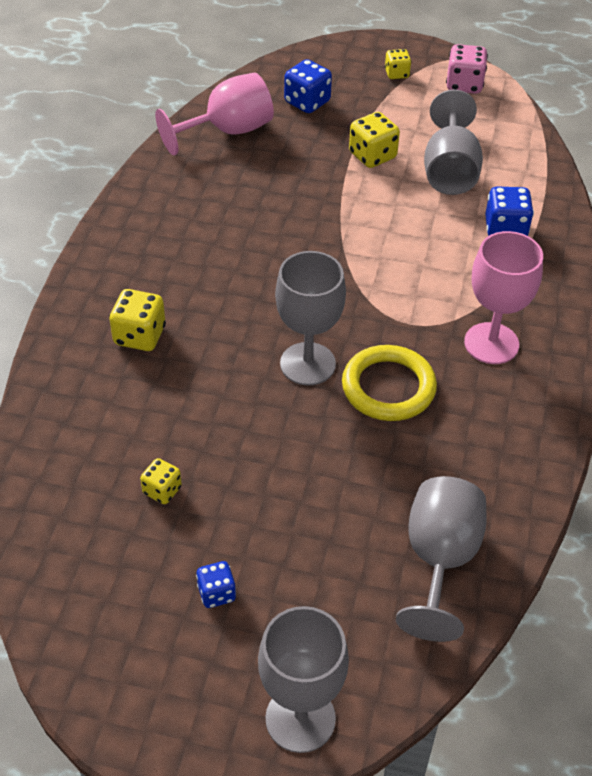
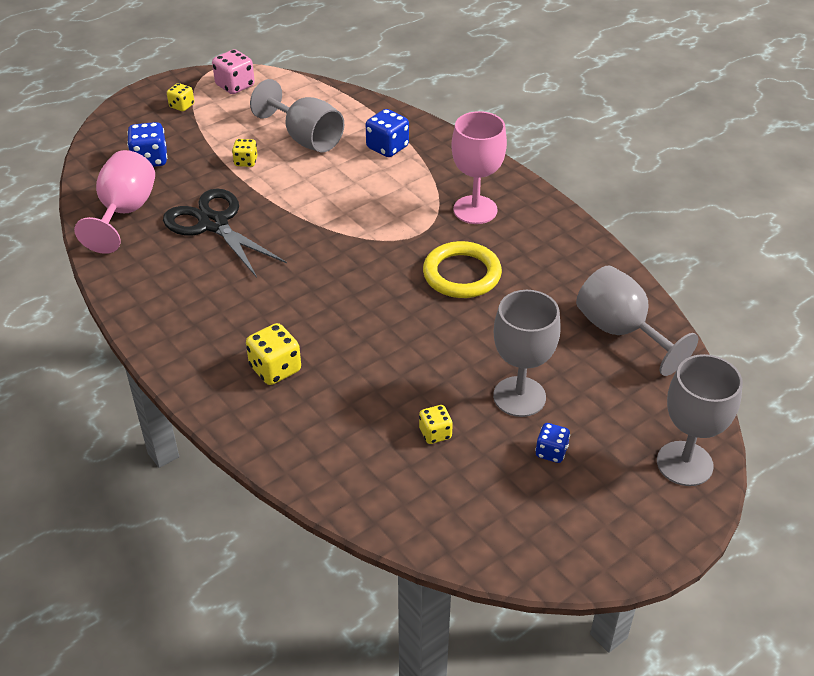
camera: 50 degrees left, 5 degrees down
grey goblet [275,251,346,386] -> grey goblet moved to [493,290,560,417]
yellow dice [349,112,400,168] -> yellow dice [232,139,258,167], size x0.63
none -> black scissors [163,189,287,278]

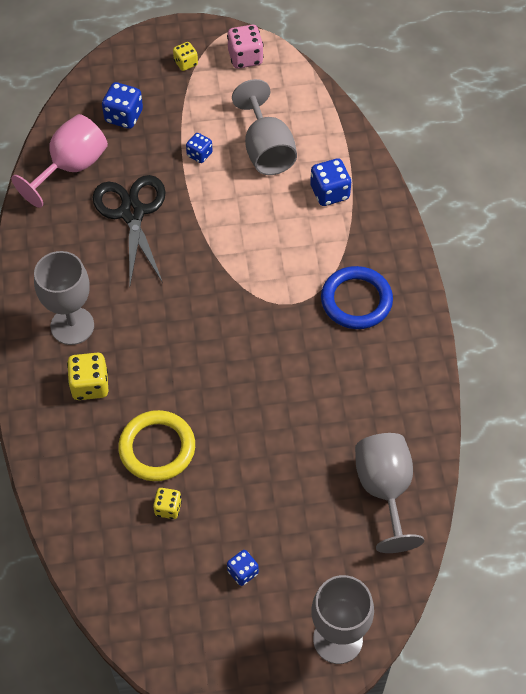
camera: 30 degrees right, 15 degrees up
yellow dice [232,139,258,167] -> blue dice [186,133,213,163]
yellow ring [423,241,502,298] -> yellow ring moved to [118,410,195,481]
pink goblet [451,111,507,224] -> blue ring [321,266,393,329]
grey goblet [493,290,560,417] -> grey goblet moved to [34,251,94,345]

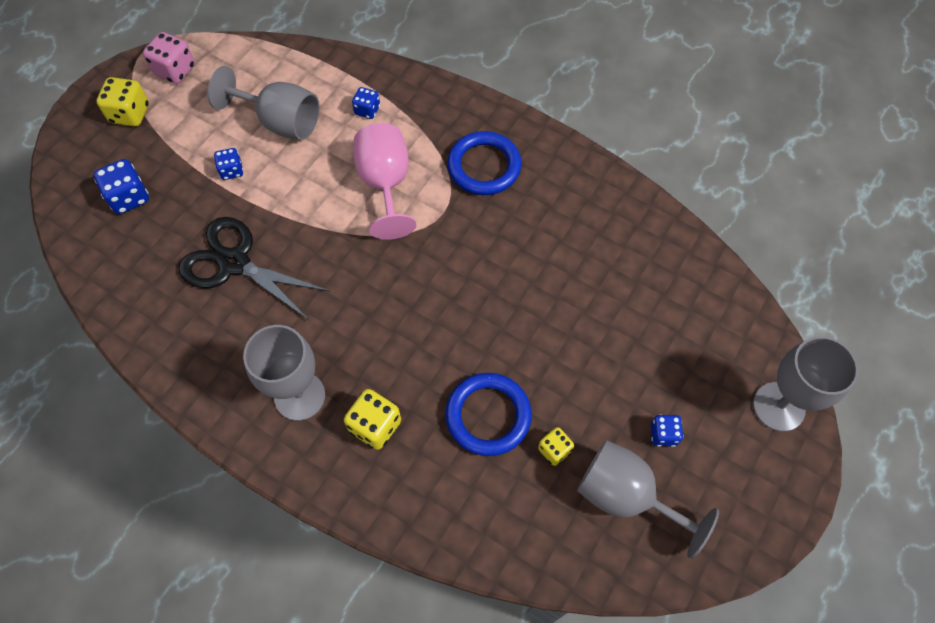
camera: 50 degrees left, 5 degrees up
pink goblet [11,114,108,208] -> pink goblet moved to [353,123,416,240]
yellow ring [118,410,195,481] -> blue ring [445,373,532,456]
yellow dice [173,42,198,71] -> yellow dice [96,77,149,126], size x1.60
blue dice [310,158,352,206] -> blue dice [352,87,380,119], size x0.63
grey goblet [355,433,424,553] -> grey goblet moved to [577,440,719,559]

